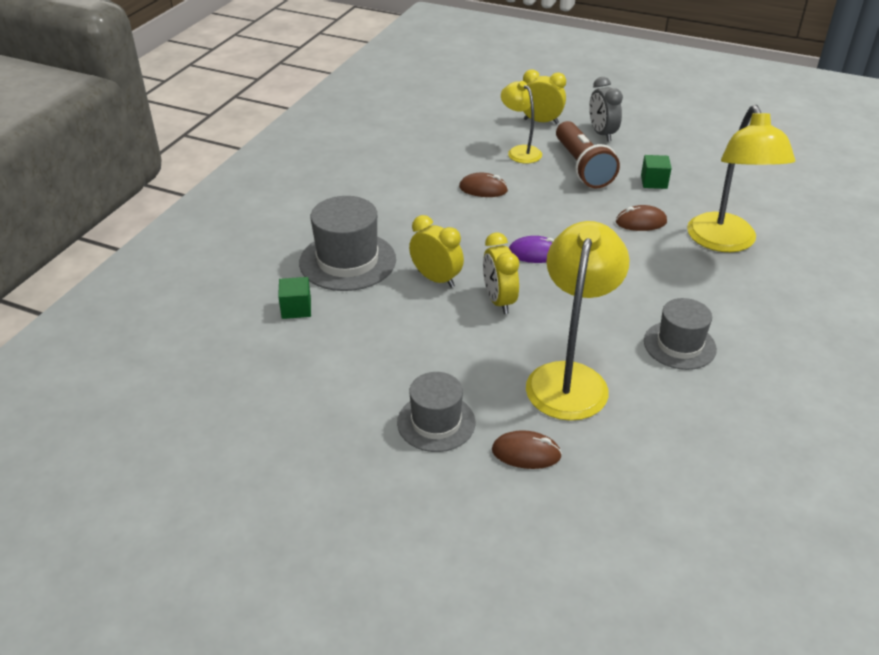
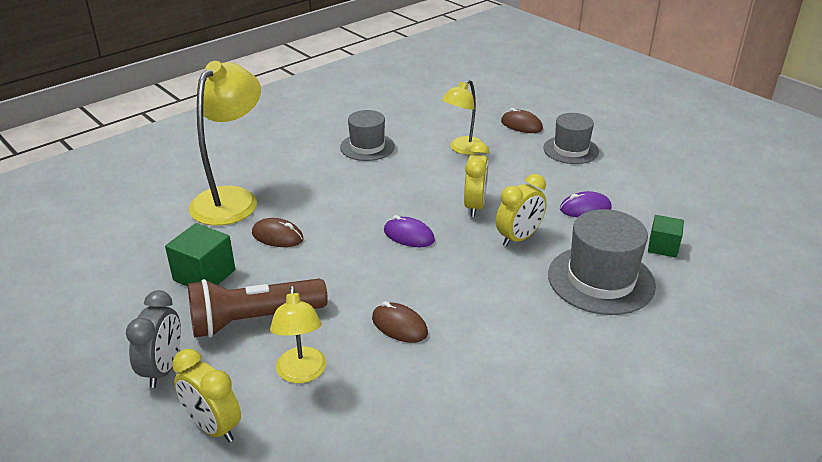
camera: 155 degrees left, 5 degrees down
yellow clock [409,215,464,288] -> yellow clock turned 105 degrees counterclockwise [496,174,547,247]
yellow lamp [526,221,629,421] -> yellow lamp [442,80,483,155], size x0.58
brown flashlight [556,121,620,188] -> brown flashlight turned 120 degrees counterclockwise [188,279,328,338]
green cube [641,155,672,189] -> green cube [165,223,235,287], size x1.51
none -> purple mouse [560,191,612,218]

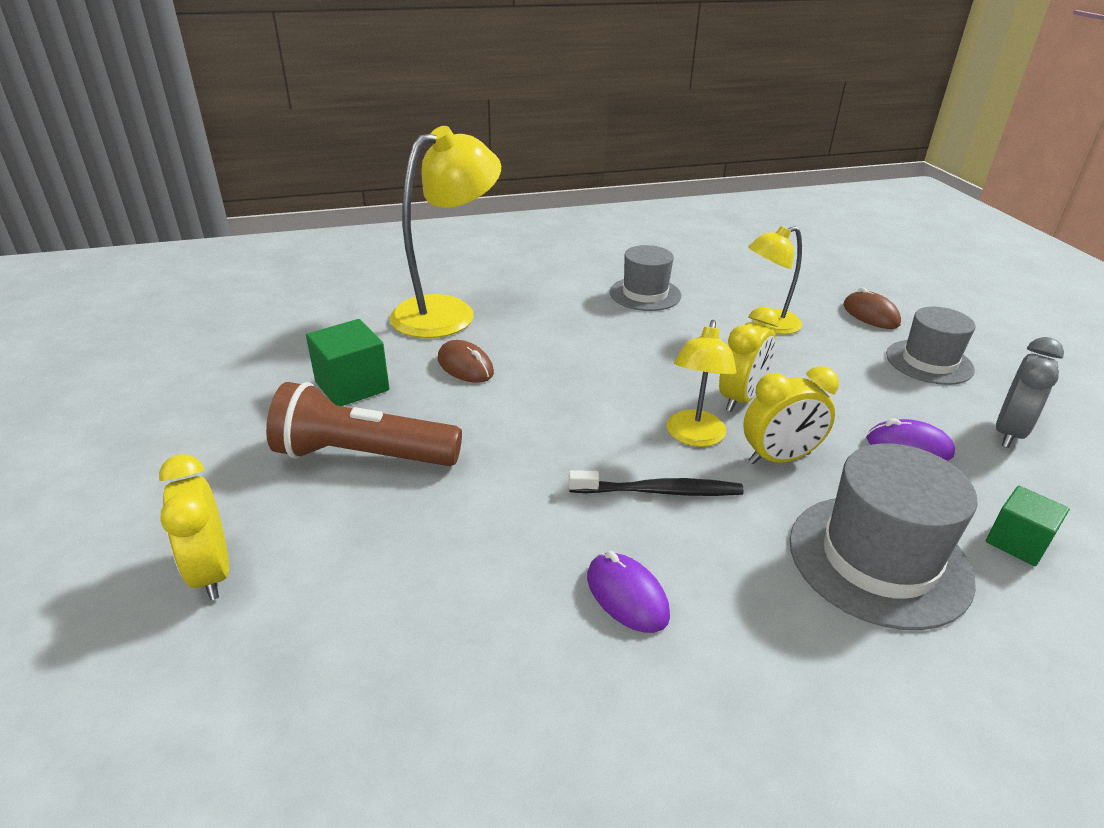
camera: 25 degrees right, 0 degrees up
grey clock [126,290,181,388] -> grey clock moved to [996,337,1064,448]
yellow lamp [270,286,326,383] -> yellow lamp moved to [667,320,737,447]
brown mouse [372,301,428,343] -> none
purple mouse [384,215,435,247] -> purple mouse moved to [587,551,670,633]
none -> black toothbrush [569,470,744,496]

